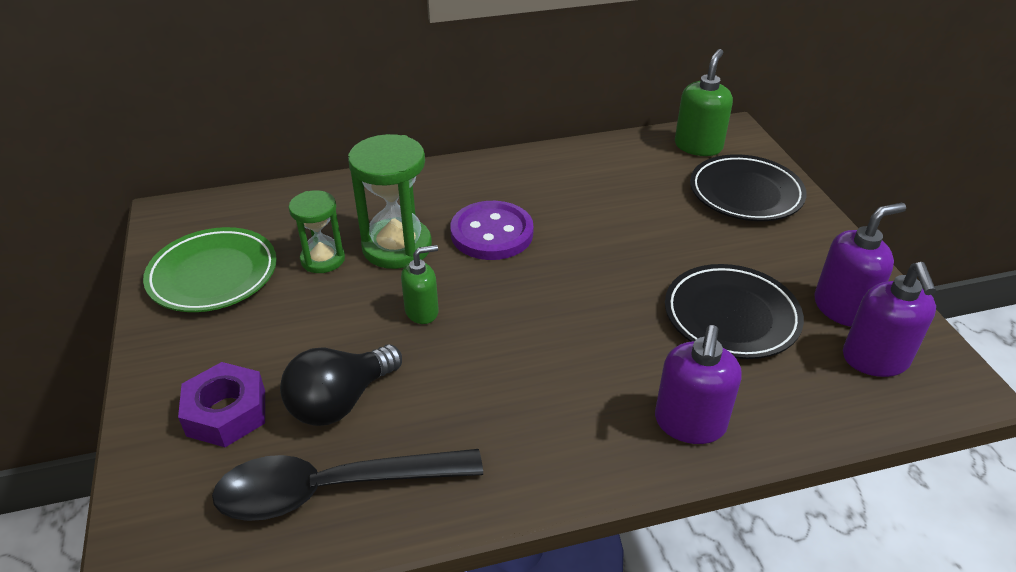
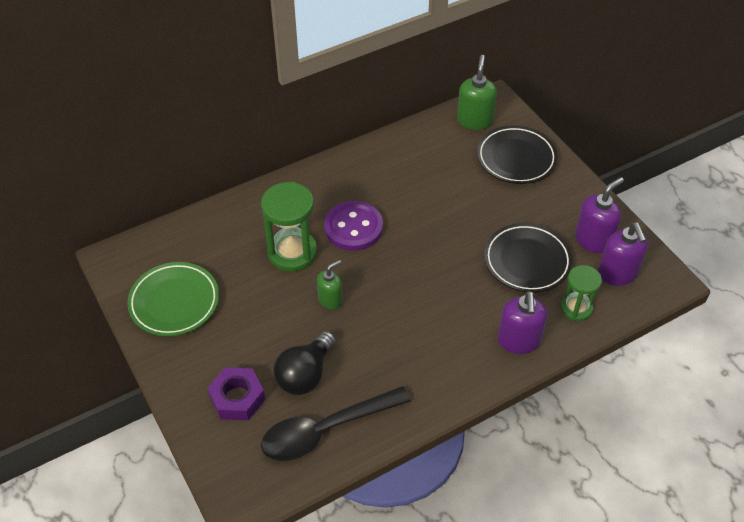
camera: 15 degrees left, 10 degrees up
green hourglass [289,190,345,273] -> green hourglass moved to [560,265,602,321]

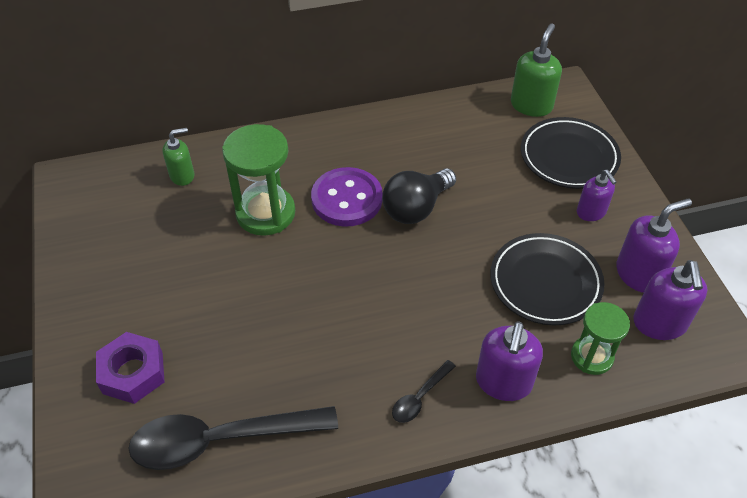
camera: 15 degrees right, 0 degrees up
green plate [127,262,219,336] -> none
black light bulb [274,331,336,395] -> black light bulb moved to [382,168,456,224]
green soap dispenser [317,260,342,309] -> green soap dispenser moved to [163,128,194,186]
none -> black spoon [392,360,456,423]
none -> purple soap dispenser [577,170,617,221]

